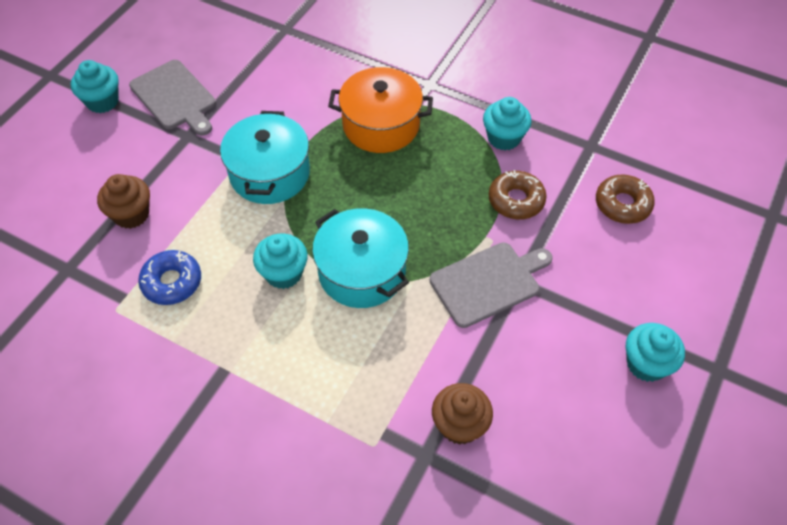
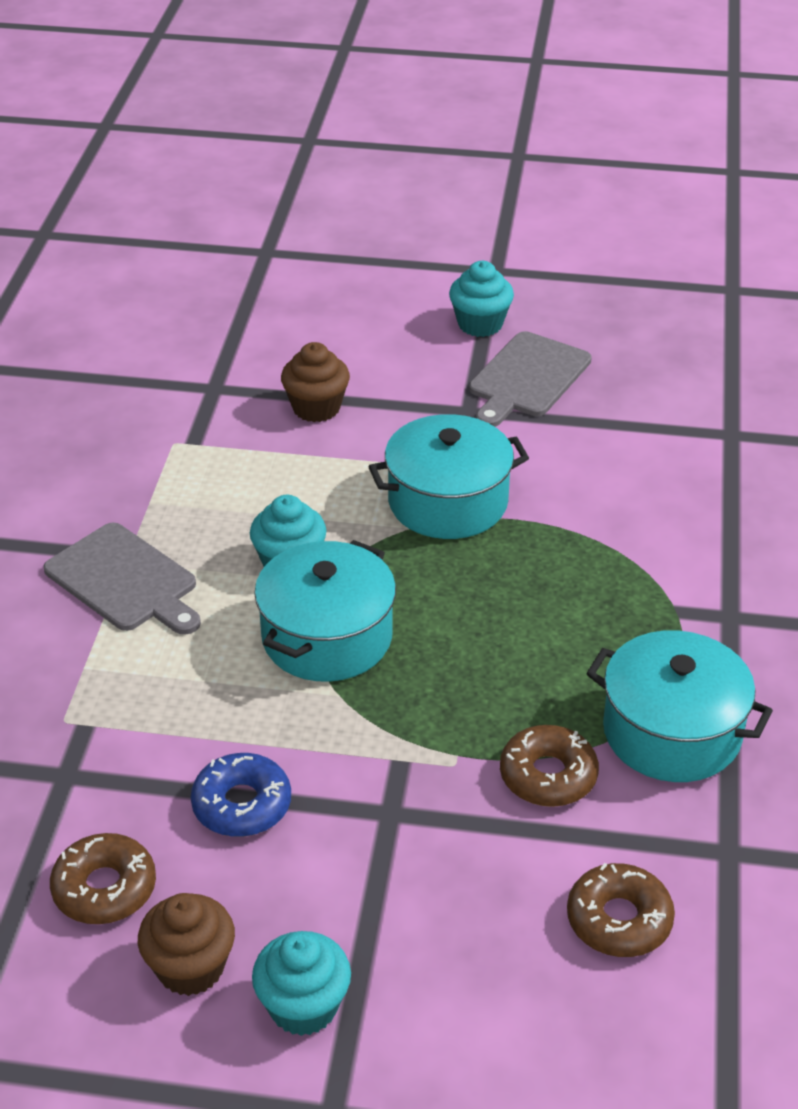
camera: 70 degrees right, 15 degrees down
blue donut [138,250,201,305] -> blue donut moved to [191,753,291,837]
orange pot [328,67,433,153] -> none
grey cutting board [429,242,553,328] -> grey cutting board moved to [44,522,201,635]
brown cupcake [432,383,493,445] -> brown cupcake moved to [138,893,235,996]
turquoise cupcake [483,97,532,150] -> turquoise pot [586,630,773,782]
none -> brown donut [50,833,156,924]

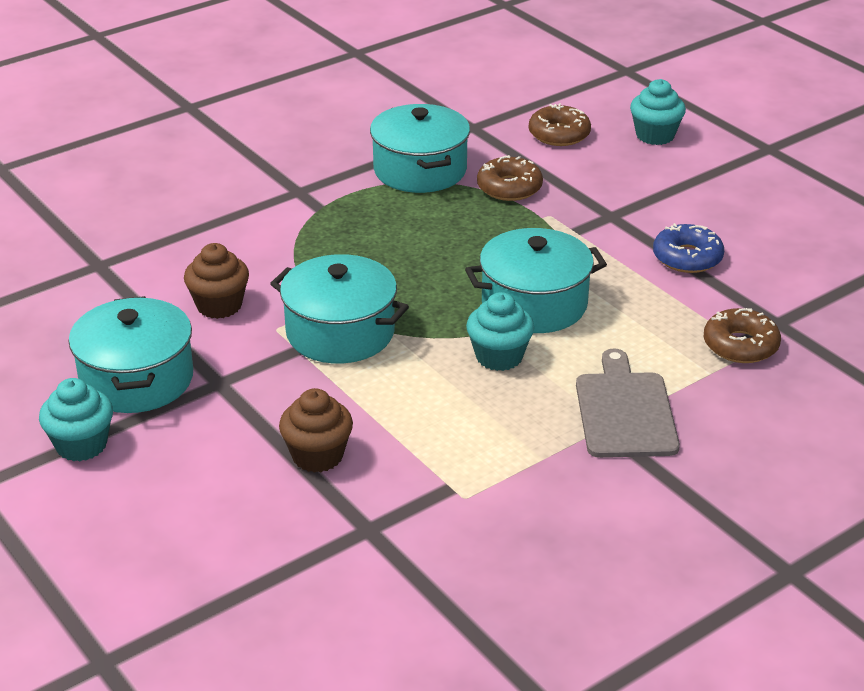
camera: 135 degrees left, 5 degrees down
brown donut [50,833,156,924] -> brown donut moved to [704,308,781,363]
brown cupcake [138,893,235,996] -> brown cupcake moved to [184,243,249,319]
turquoise cupcake [252,931,351,1036] -> turquoise cupcake moved to [630,79,686,145]
grey cutting board [469,331,592,427] -> turquoise pot [69,296,193,413]

